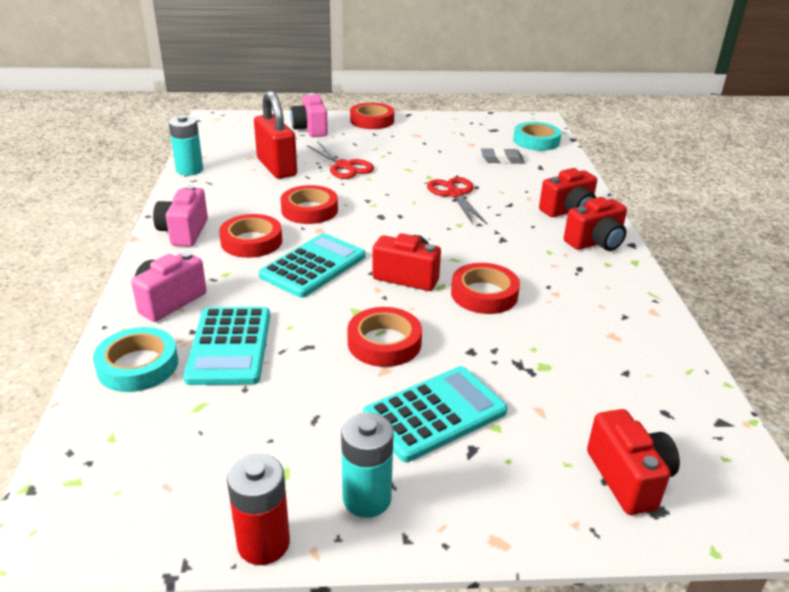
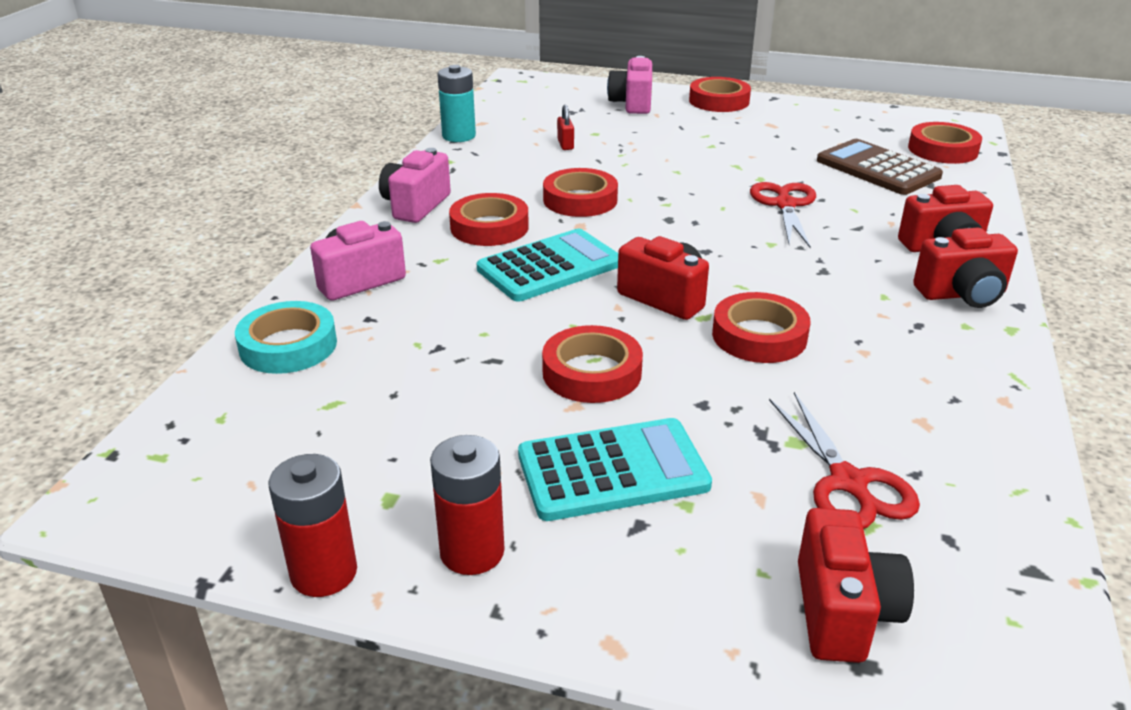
camera: 20 degrees right, 0 degrees up
turquoise calculator [183,307,270,385] -> none
red padlock [254,91,297,179] -> red padlock [557,105,574,150], size x0.40
red scissors [307,142,374,179] -> red scissors moved to [769,392,920,529]
turquoise battery [341,413,394,518] -> red battery [430,435,504,575]
grey eraser [481,148,525,164] -> brown calculator [817,139,943,195]
turquoise tape [513,122,561,151] -> red tape [908,122,982,164]

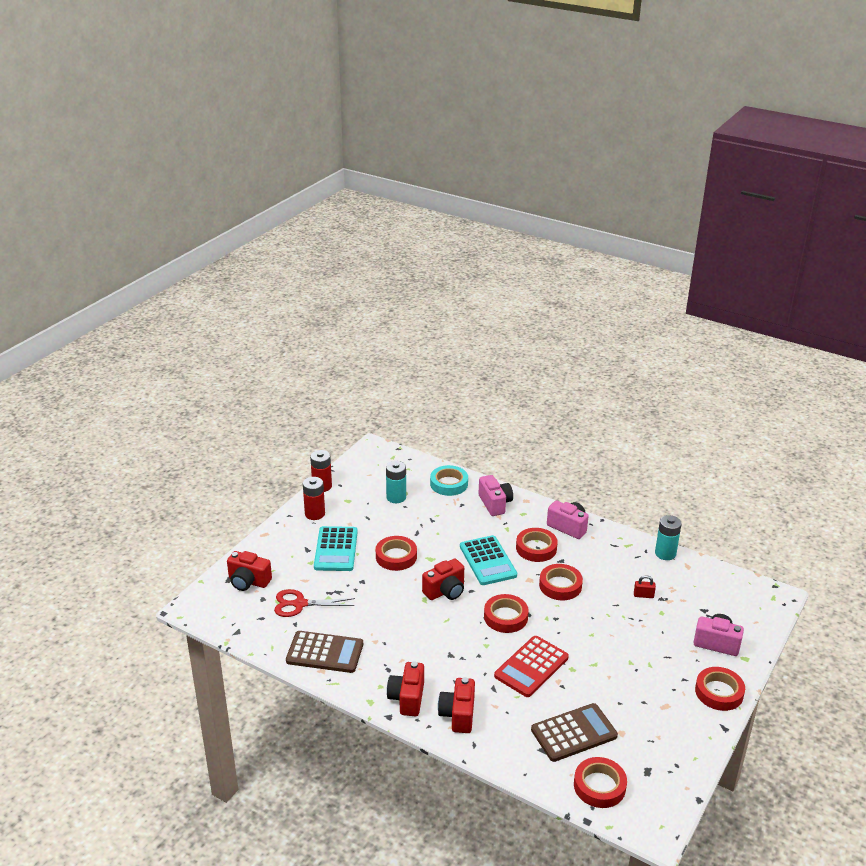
camera: 105 degrees right, 0 degrees up
red tape [712,292,811,363] -> red tape moved to [484,594,529,633]
red scissors [750,182,816,248] -> red calculator [494,636,569,697]
none -> brown calculator [286,631,363,673]
none -> turquoise battery [386,461,406,503]

